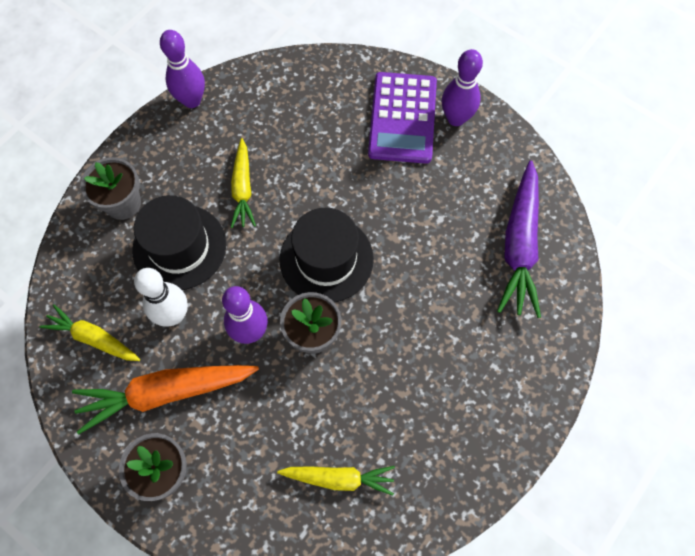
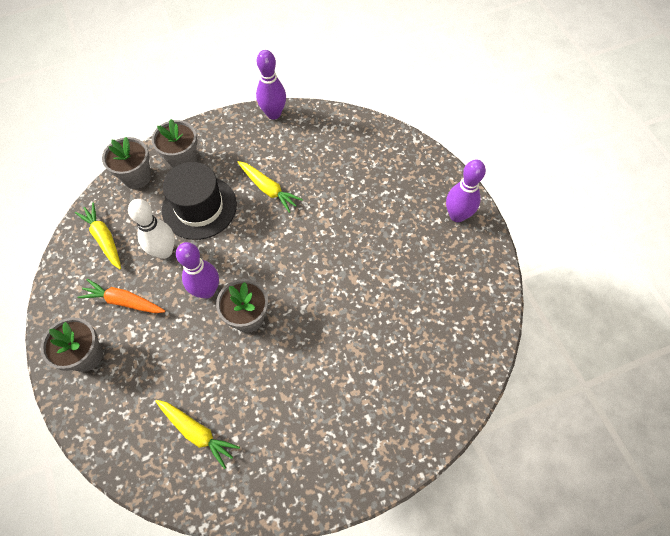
camera: 30 degrees right, 5 degrees down
orange carrot [72,365,259,434] -> orange carrot [77,279,165,313], size x0.61
yellow carrot [231,138,256,228] -> yellow carrot turned 75 degrees counterclockwise [238,161,303,213]
black hat [280,208,374,303] -> none
purple calculator [368,72,437,164] -> none
purple carrot [497,160,541,318] -> none
none -> grey flower pot [102,137,151,189]

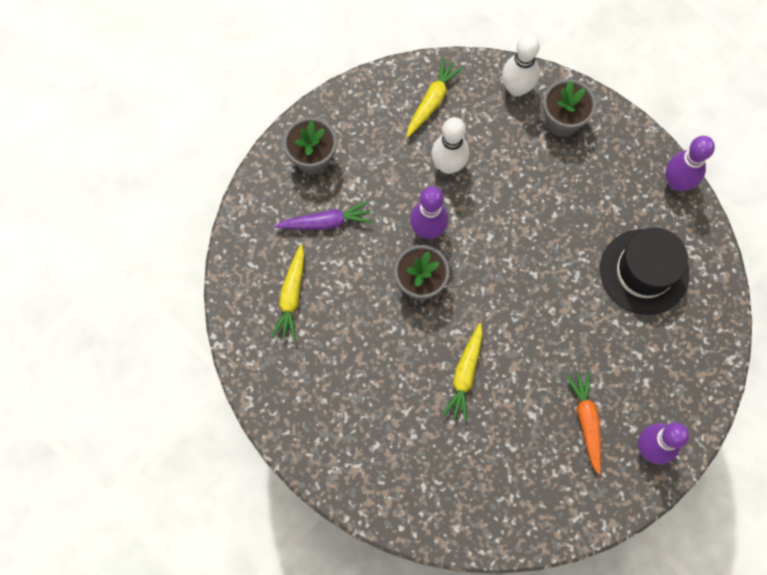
camera: 65 degrees right, 10 degrees up
orange carrot [77,279,165,313] -> orange carrot moved to [565,371,601,475]
grey flower pot [102,137,151,189] -> white bowling pin [502,34,540,96]
black hat [162,162,237,240] -> black hat moved to [600,227,690,315]
yellow carrot [238,161,303,213] -> yellow carrot moved to [442,323,483,422]
none -> purple carrot [274,201,373,230]

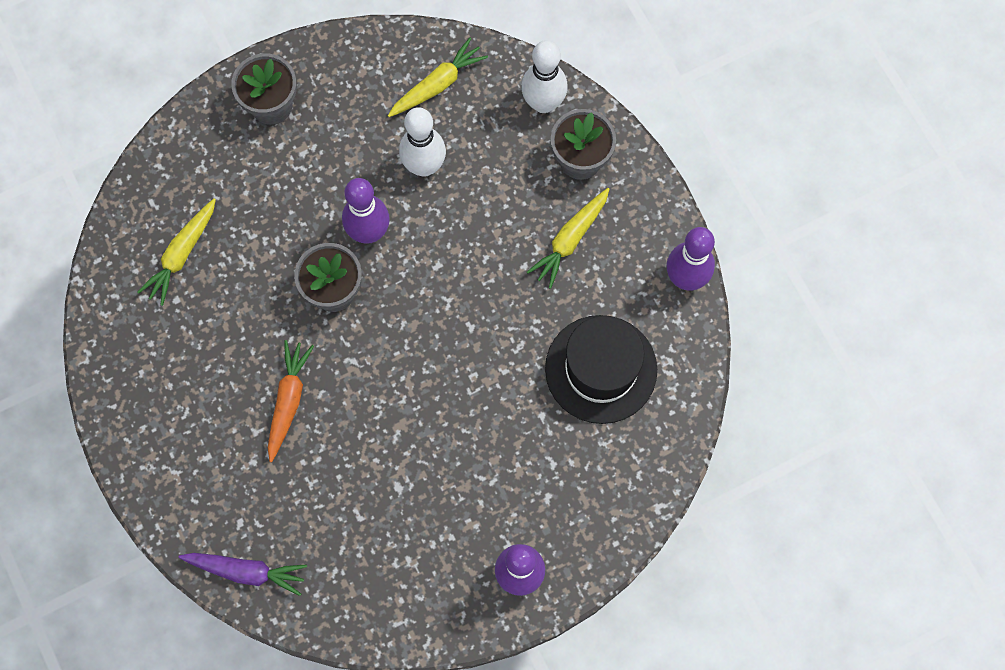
camera: 20 degrees right, 0 degrees up
purple carrot [274,201,373,230] -> purple carrot moved to [178,553,307,596]
yellow carrot [442,323,483,422] -> yellow carrot moved to [527,188,609,289]
orange carrot [565,371,601,475] -> orange carrot moved to [268,340,314,462]

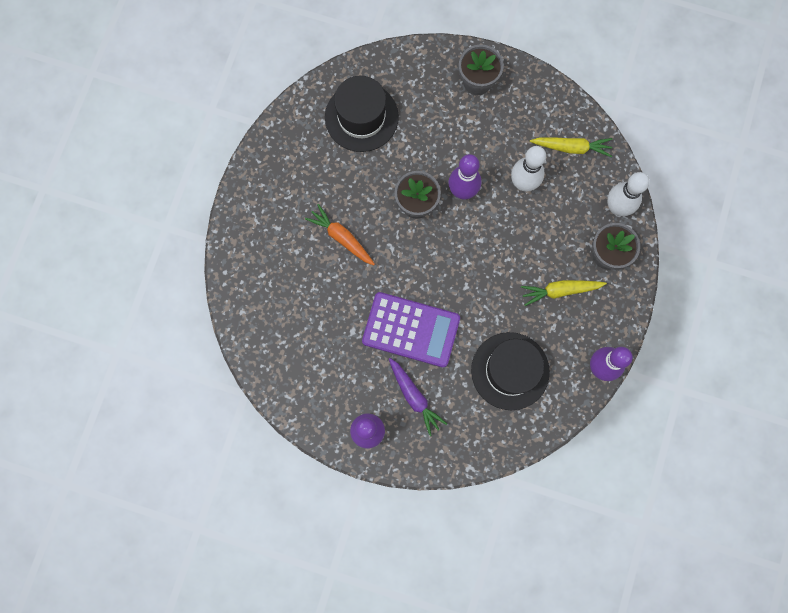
camera: 45 degrees right, 5 degrees up
yellow carrot [138,199,216,306] -> black hat [325,76,399,152]
purple carrot [178,553,307,596] -> purple carrot moved to [389,358,447,436]
orange carrot [268,340,314,462] -> orange carrot turned 105 degrees counterclockwise [305,204,375,265]
none -> purple calculator [362,292,460,368]

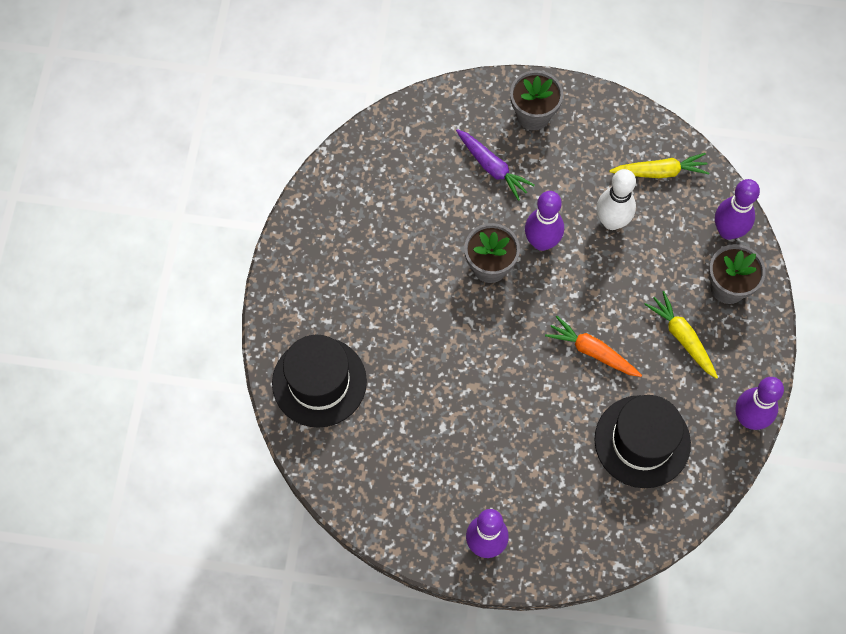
camera: 10 degrees left, 10 degrees down
orange carrot [305,204,375,265] -> orange carrot moved to [545,316,642,377]
black hat [325,76,399,152] -> black hat moved to [272,335,367,428]
purple calculator [362,292,460,368] -> none
purple carrot [389,358,447,436] -> purple carrot moved to [456,129,535,201]
yellow carrot [521,280,607,306] -> yellow carrot turned 75 degrees clockwise [644,291,718,379]
white bowling pin [607,172,650,216] -> purple bowling pin [715,179,760,240]

